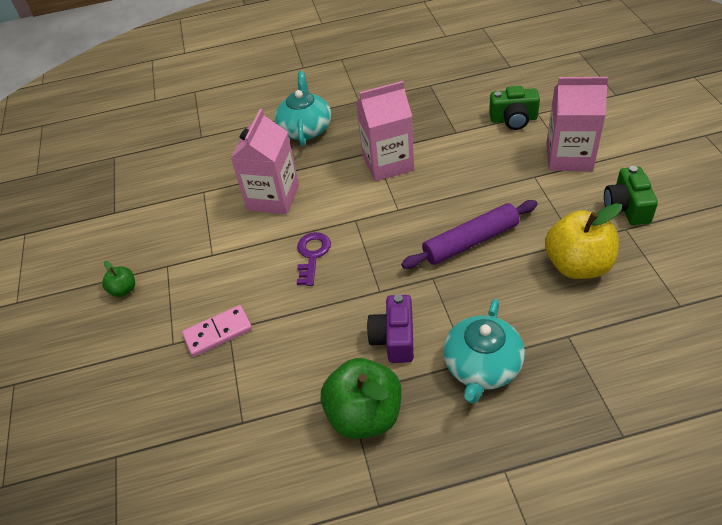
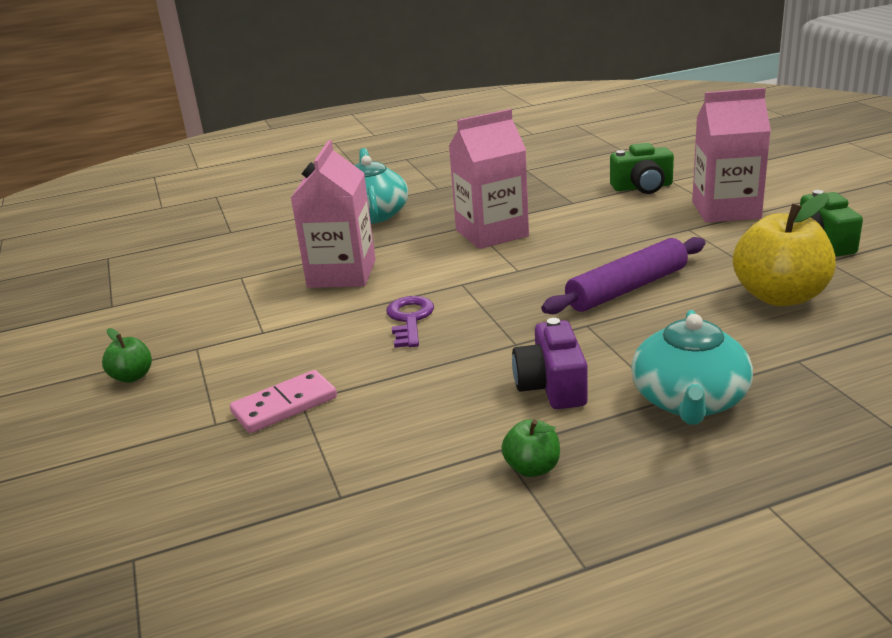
camera: 10 degrees left, 20 degrees down
green apple [321,358,402,439] -> green apple [502,419,560,477], size x0.48

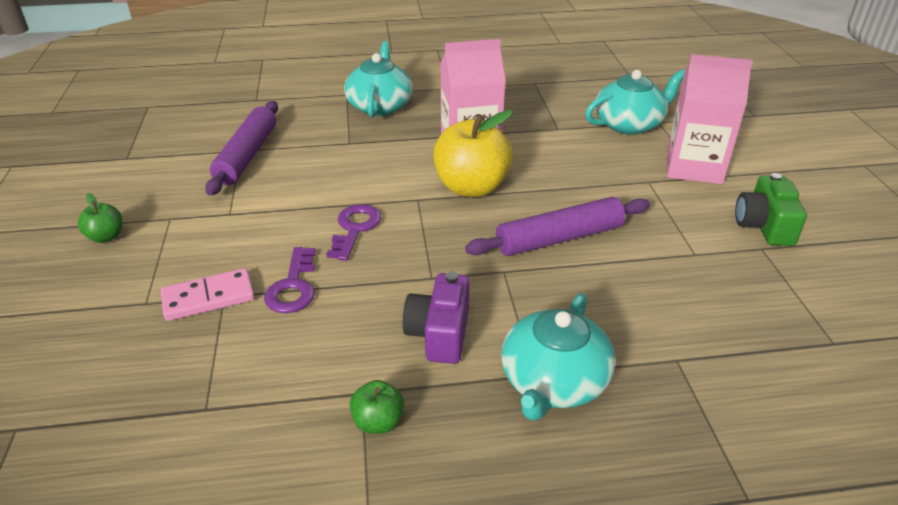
camera: 10 degrees right, 10 degrees up
pink carton [291,140,376,288] -> none
green camera [610,143,674,194] -> turquoise teapot [585,69,685,135]
yellow apple [733,193,836,306] -> yellow apple moved to [433,110,513,197]
none -> purple rolling pin [205,101,278,196]
none -> purple key [264,247,316,313]

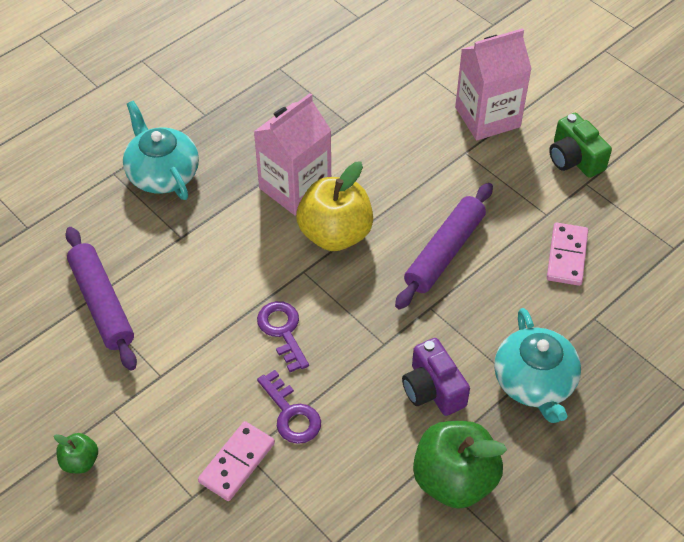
camera: 35 degrees left, 15 degrees up
green apple [350,380,404,434] -> green apple [413,421,507,509], size x2.11
turquoise teapot [585,69,685,135] -> none
none -> pink domino [547,222,588,286]

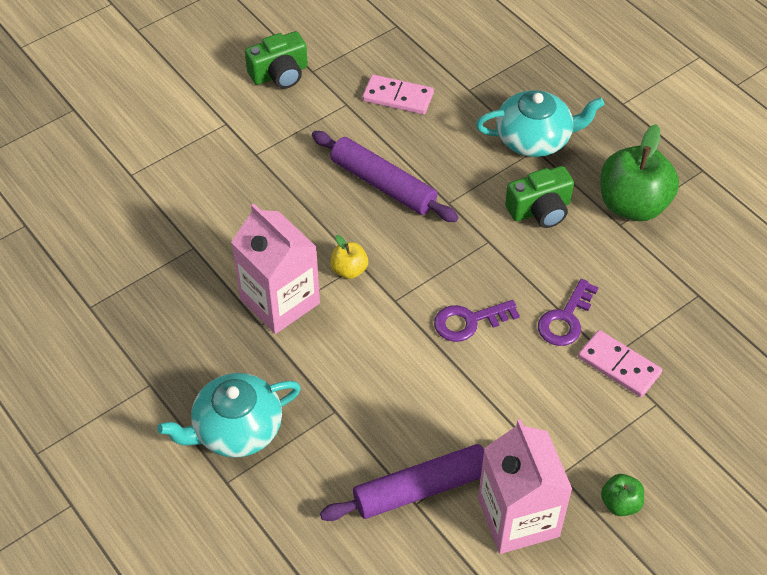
camera: 85 degrees left, 0 degrees up
purple key [257,370,321,444] -> purple key turned 150 degrees clockwise [538,279,599,346]
yellow apple [296,161,373,251] -> yellow apple [330,235,368,279], size x0.48
purple camera [402,338,470,416] -> green camera [505,166,574,228]
pink carton [455,28,532,140] -> pink carton moved to [478,419,572,554]

